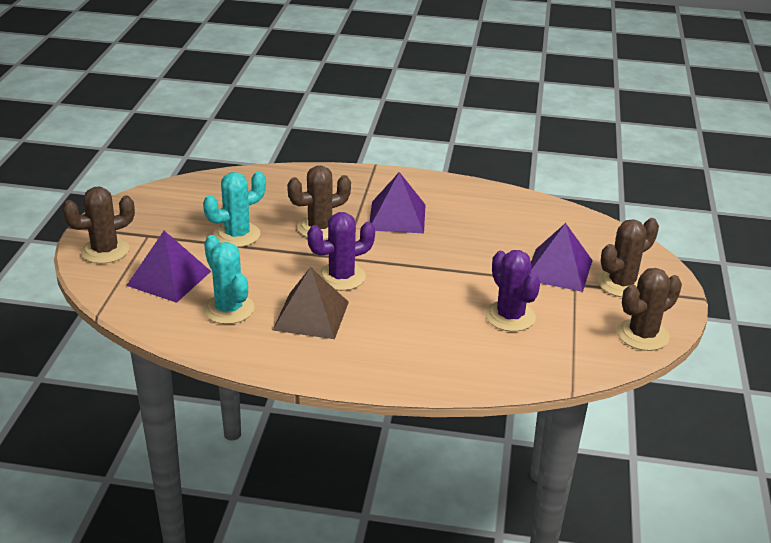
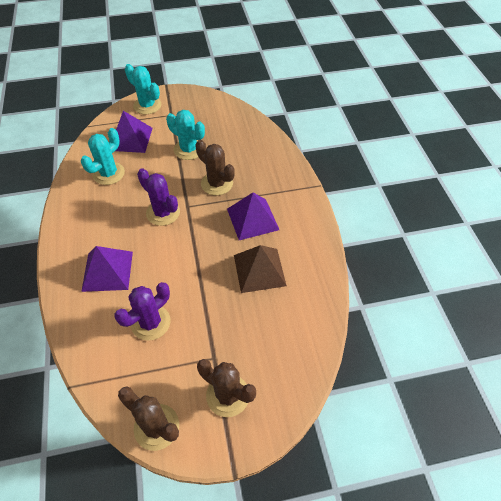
camera: 70 degrees right, 20 degrees up
brown cactus [62,187,135,264] -> turquoise cactus [125,64,161,114]
brown pyramid [273,267,349,339] -> brown pyramid moved to [234,245,287,293]
purple pyramid [531,223,593,292] -> purple pyramid moved to [81,246,133,292]

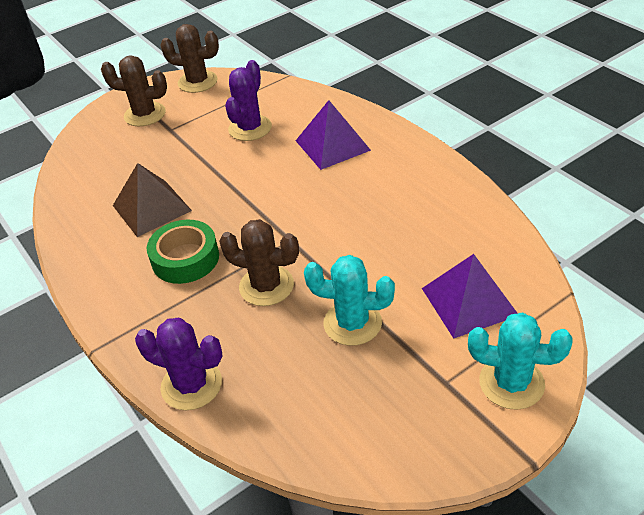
camera: 160 degrees right, 10 degrees down
turquoise cactus [81,128,125,185] -> none
purple cactus [137,168,180,226] -> purple cactus moved to [135,318,223,410]
purple pyramid [227,193,279,240] -> green tape [147,220,219,284]

